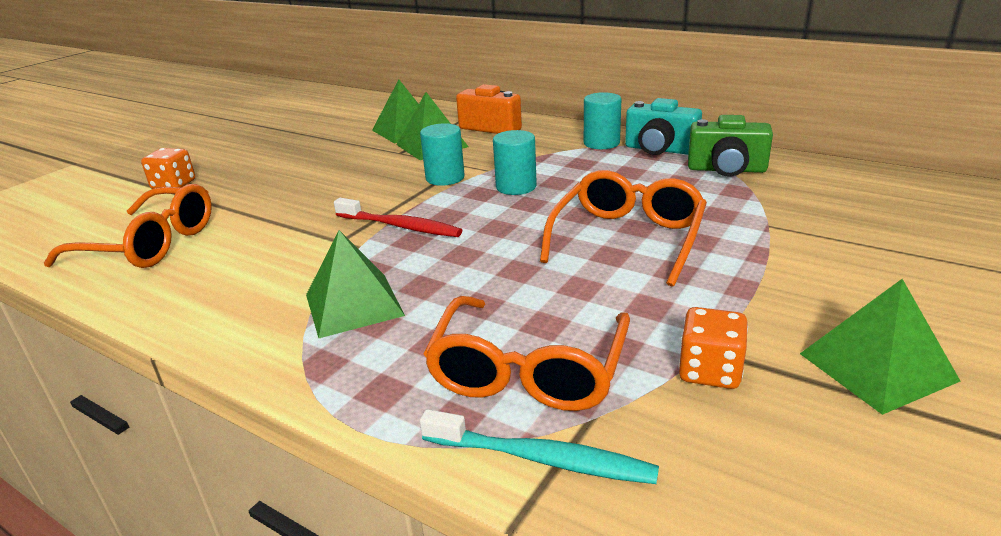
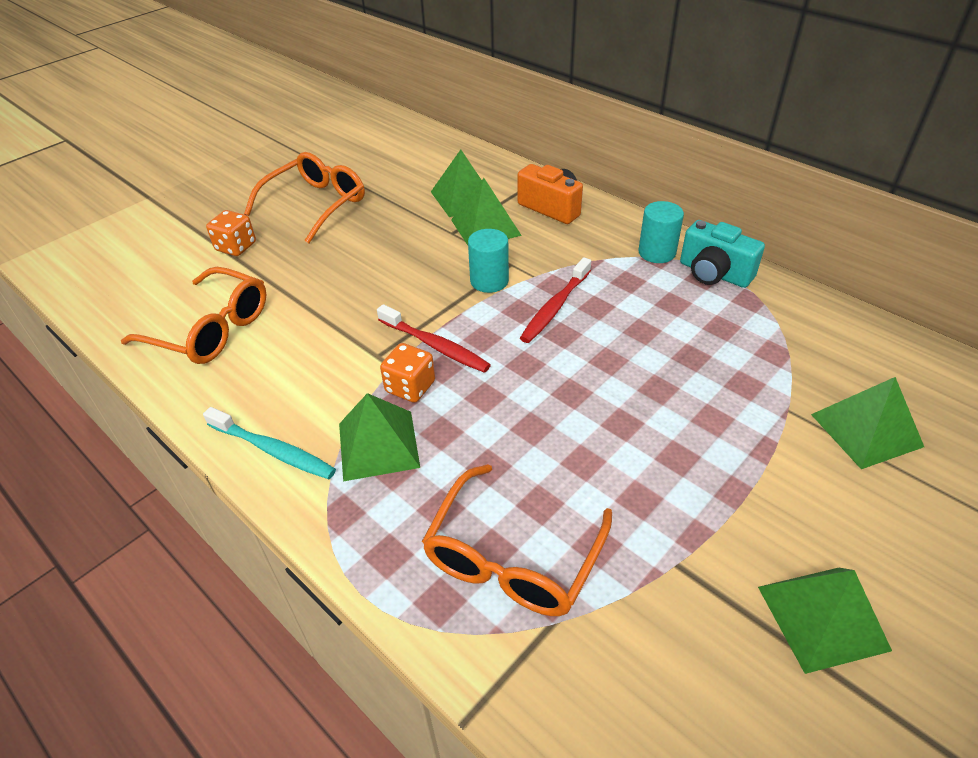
camera: 10 degrees right, 15 degrees up
turquoise toothbrush [420,409,659,484] -> turquoise toothbrush moved to [203,407,336,479]
turquoise cylinder [493,130,537,195] -> red toothbrush [520,257,591,343]
orange glasses [540,170,707,287] -> orange glasses moved to [244,152,365,243]
orange dice [678,307,748,389] -> orange dice moved to [380,343,435,403]
green camera [688,115,773,177] -> none
none -> green pyramid [811,377,924,469]

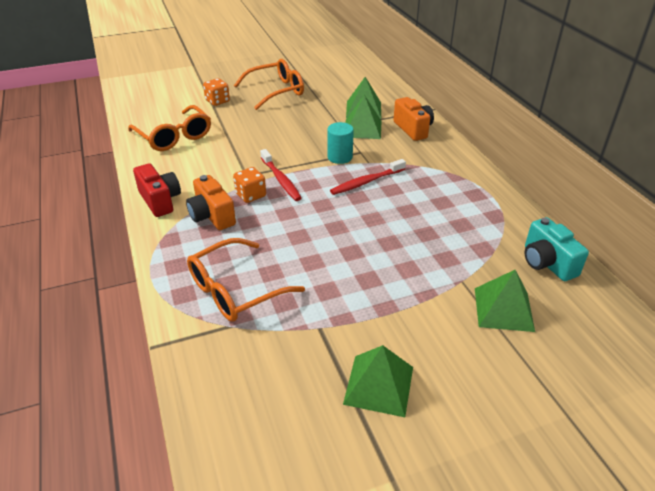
camera: 25 degrees right, 5 degrees down
turquoise toothbrush [203,407,336,479] -> red camera [133,163,181,217]
green pyramid [339,393,420,481] -> orange camera [186,175,236,230]
turquoise cylinder [638,201,684,263] -> none
turquoise camera [680,220,765,288] -> turquoise camera moved to [524,217,589,281]

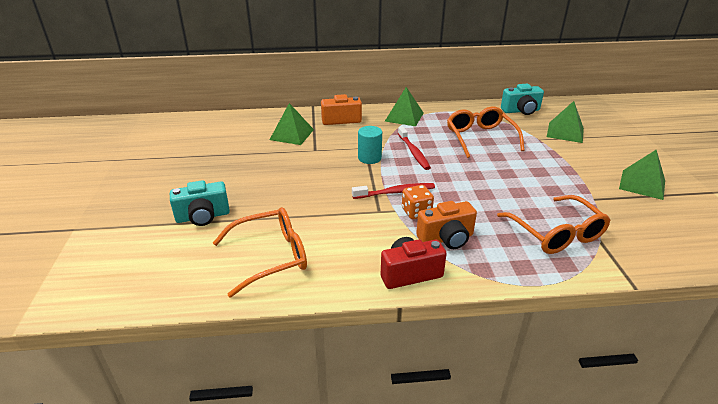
camera: 75 degrees left, 5 degrees down
orange dice [203,78,230,106] -> turquoise camera [170,180,230,226]
orange glasses [234,59,304,110] -> orange glasses moved to [447,106,525,158]
green pyramid [345,95,381,139] -> green pyramid moved to [385,87,424,126]

